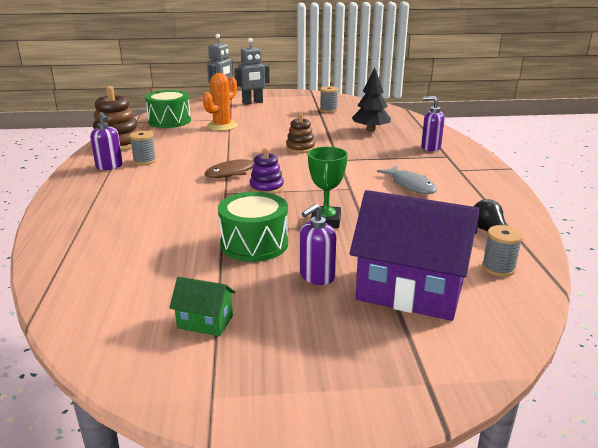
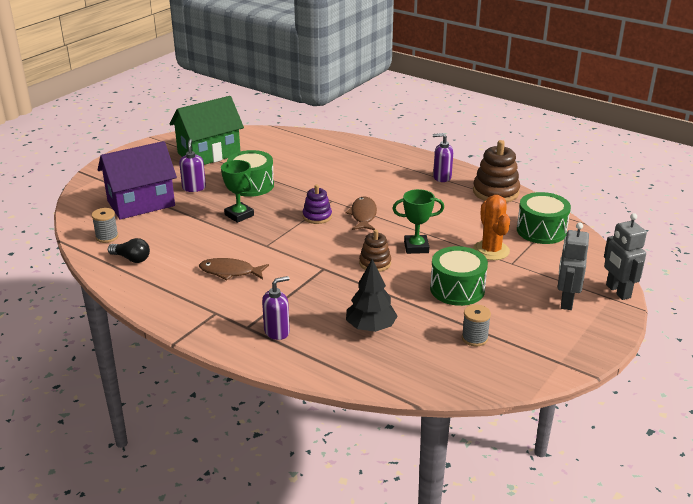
camera: 130 degrees right, 5 degrees up
grey spool [130,131,156,165] -> none
green house [169,277,236,336] -> green house [170,96,244,165], size x2.23
grey fish [377,165,437,194] -> brown fish [199,258,269,280]
none -> green trophy [392,189,444,254]
none -> green drum [430,246,488,306]

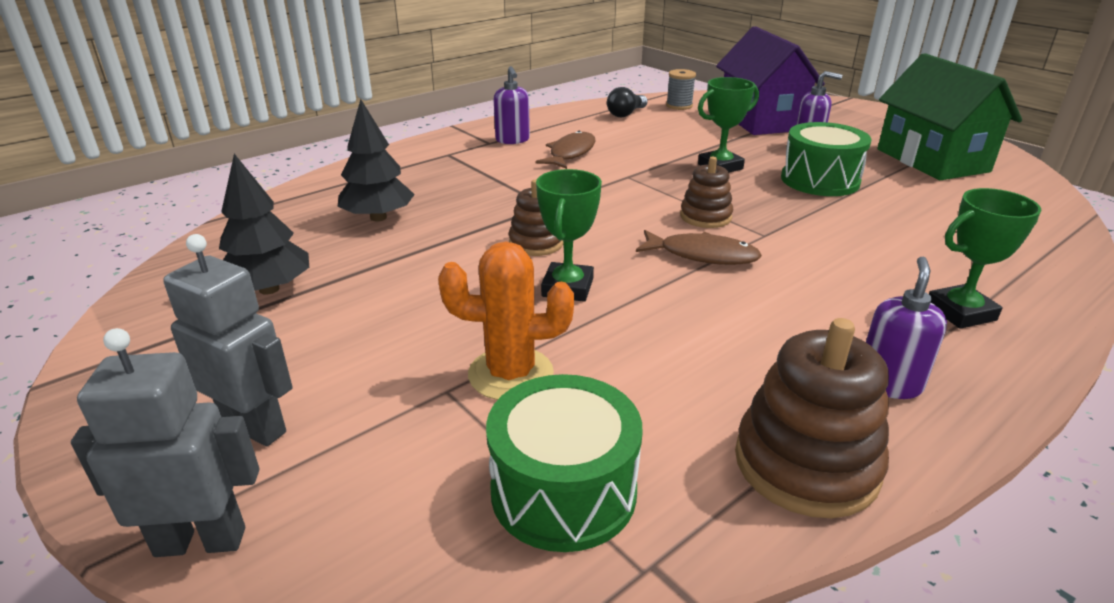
camera: 105 degrees right, 0 degrees up
purple soap dispenser [262,276,290,340] -> purple soap dispenser moved to [494,66,530,144]
purple stacking toy [303,185,332,224] -> brown stacking toy [680,157,733,228]
green drum [430,246,488,306] -> none
grey spool [462,304,491,346] -> black tree [219,154,309,295]
none -> green trophy [929,188,1041,329]

